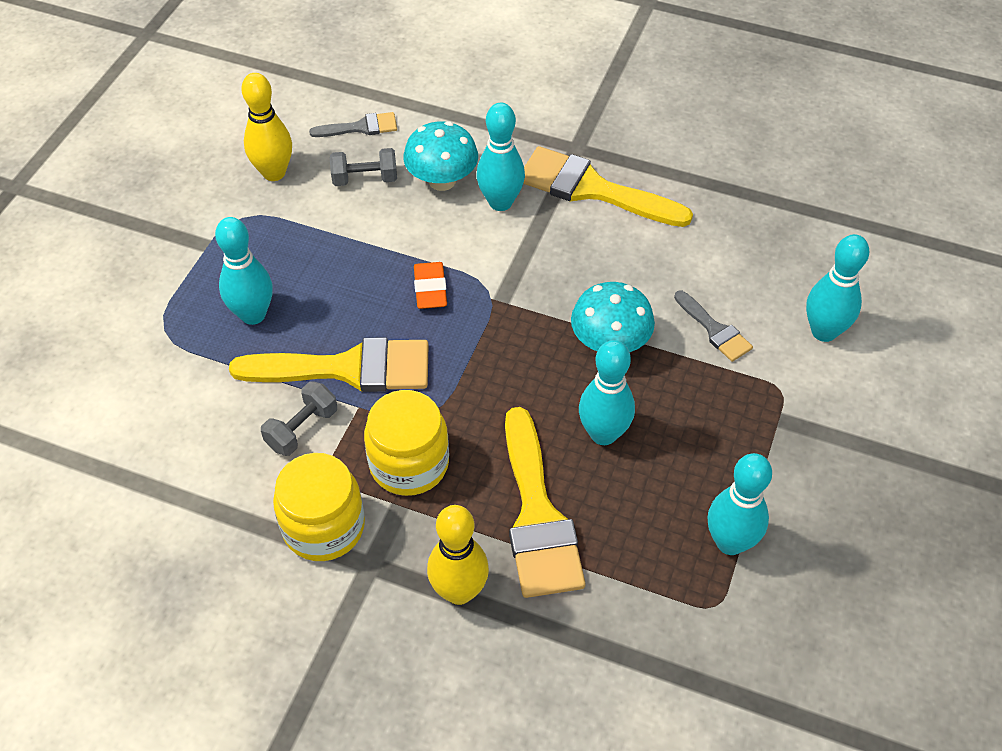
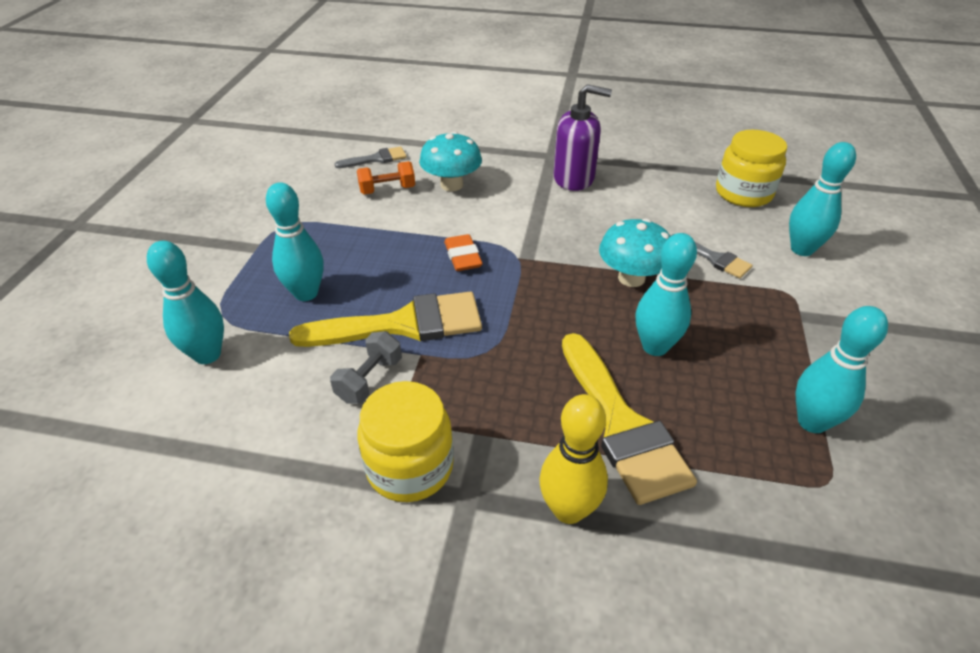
camera: 10 degrees left, 10 degrees down
yellow bowling pin [241,73,292,181] -> none
grey dumbbell [330,148,397,186] -> orange dumbbell [357,161,415,195]
yellow jar [364,390,449,496] -> yellow jar moved to [716,130,787,207]
turquoise bowling pin [476,103,525,211] -> turquoise bowling pin moved to [147,241,224,364]
yellow brush [523,146,693,227] -> purple soap dispenser [554,84,612,191]

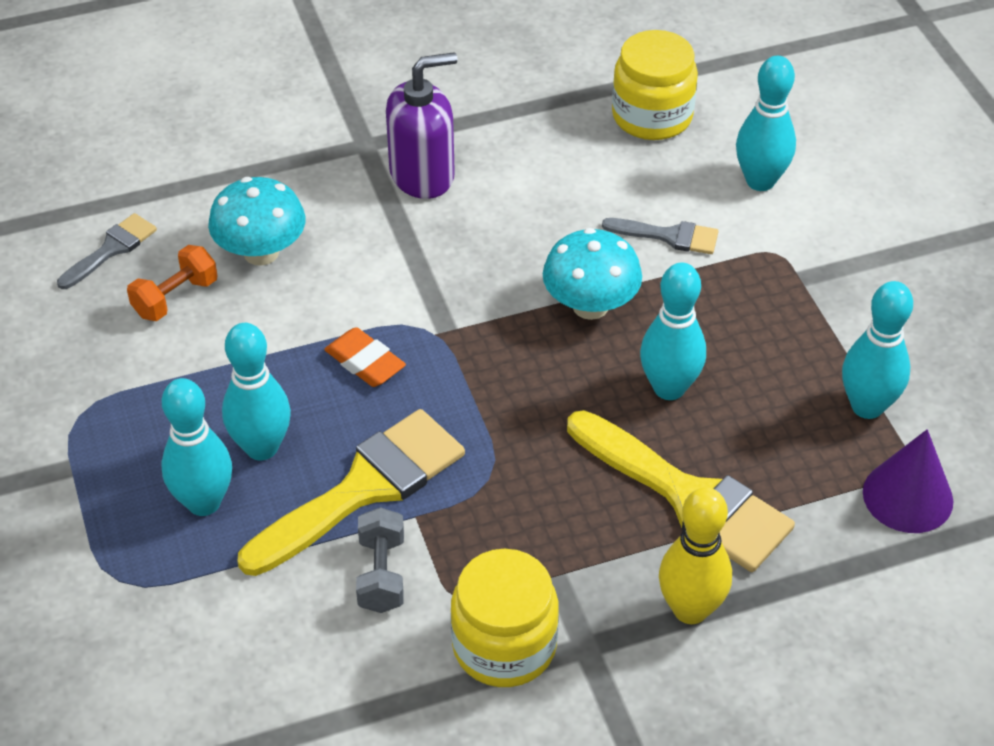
camera: 30 degrees left, 5 degrees up
turquoise bowling pin [147,241,224,364] -> turquoise bowling pin moved to [222,323,291,460]
none -> purple cone [863,429,953,533]

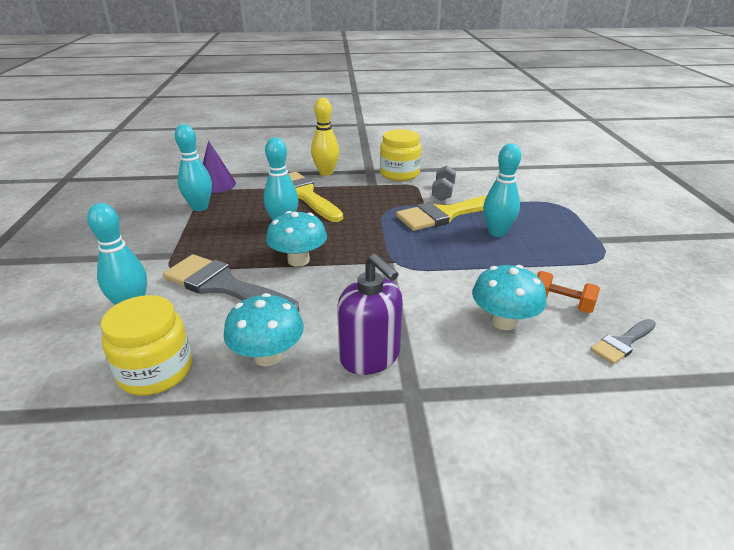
camera: 165 degrees left, 15 degrees down
orange dumbbell [127,245,218,321] -> orange dumbbell turned 60 degrees clockwise [537,271,600,313]
turquoise bowling pin [161,378,232,516] -> none
orange eraser [324,327,406,387] -> none
purple soap dispenser [386,52,458,199] -> purple soap dispenser turned 120 degrees counterclockwise [337,254,403,375]
grey brush [602,218,719,254] -> grey brush [163,254,299,312], size x1.95
none -> turquoise mushroom [224,293,304,367]

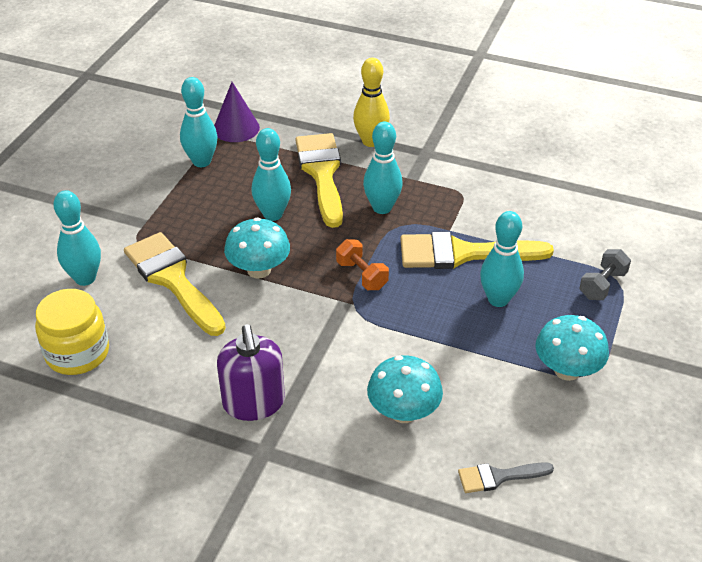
camera: 25 degrees right, 10 degrees up
grey brush [163,254,299,312] -> yellow brush [124,232,226,336]
turquoise mushroom [224,293,304,367] -> turquoise mushroom moved to [535,315,609,381]
yellow jar [380,129,421,181] -> none
grey dumbbell [432,166,456,201] -> grey dumbbell moved to [579,249,631,300]
orange dumbbell [537,271,600,313] -> orange dumbbell moved to [336,239,389,290]
none -> turquoise bowling pin [363,122,403,214]

